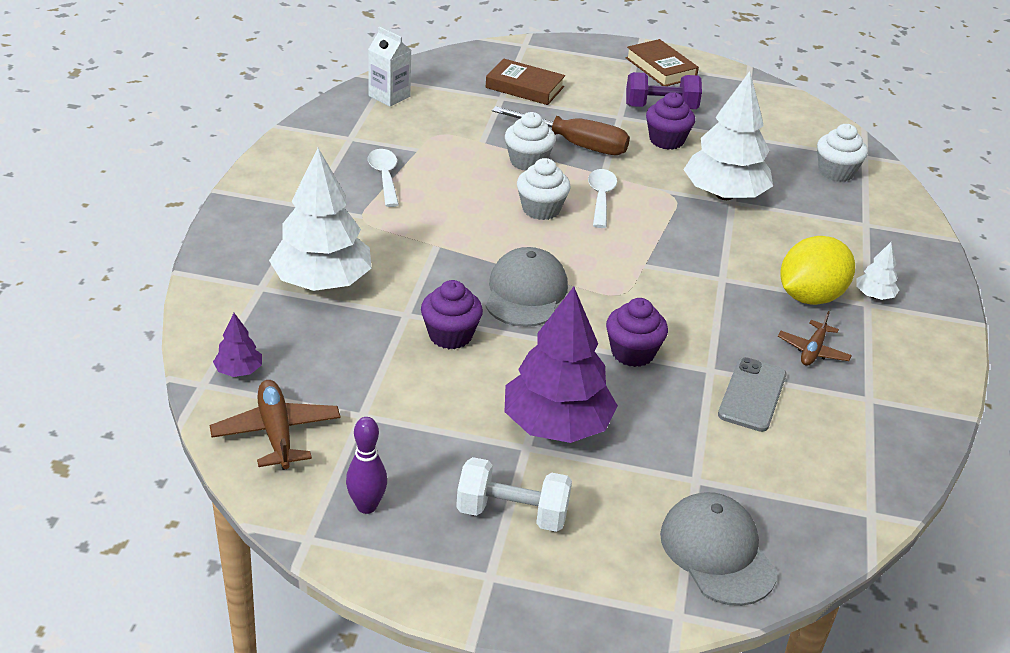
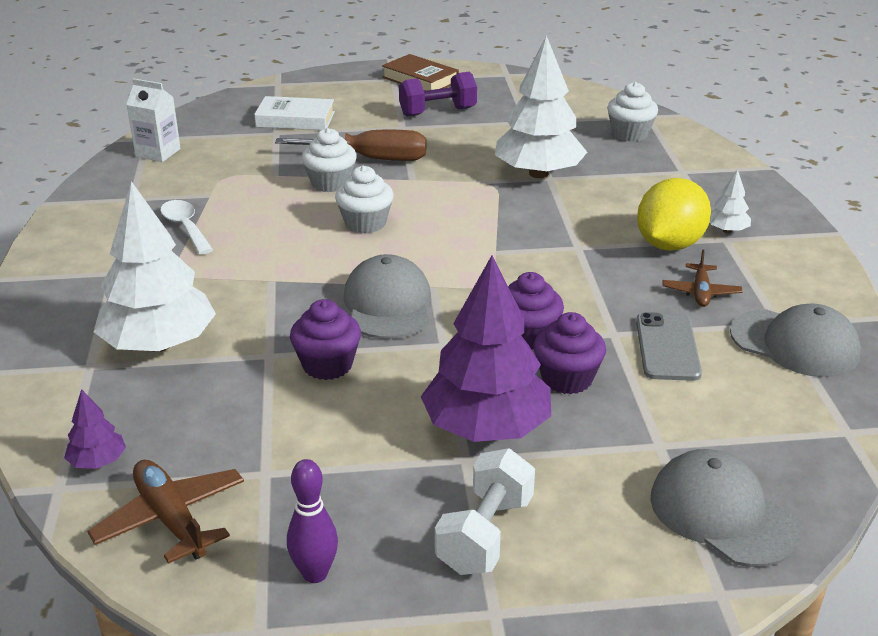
camera: 15 degrees left, 5 degrees down
white dumbbell [456,457,572,532] -> white dumbbell turned 60 degrees counterclockwise [435,448,535,575]
brown book [486,59,565,105] -> white book [254,96,335,130]
white spoon [588,169,617,228] -> none
purple cupcake [646,92,695,150] -> purple cupcake moved to [533,312,606,394]
none -> grey cap [730,303,861,377]

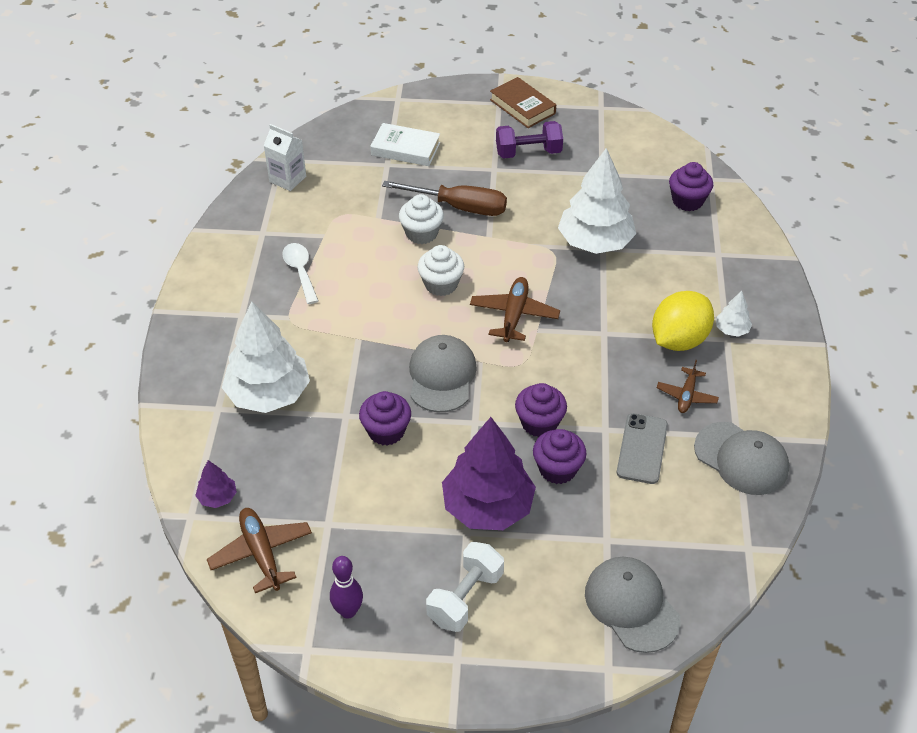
camera: 10 degrees right, 15 degrees up
white cupcake [607,82,658,142] -> purple cupcake [669,162,713,211]
none -> brown plane [470,277,560,342]

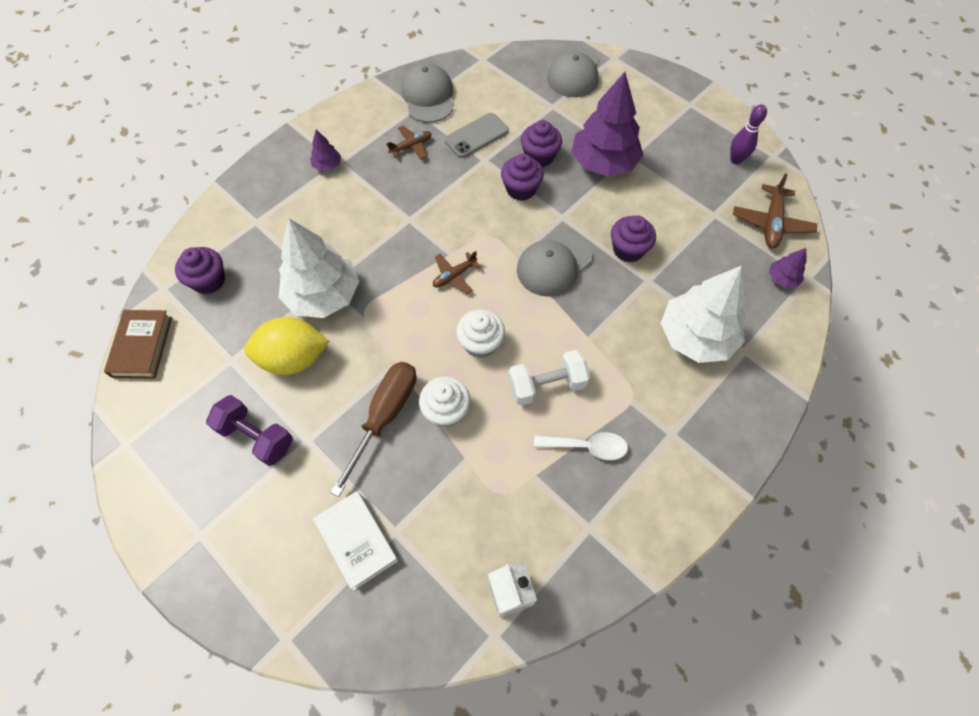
camera: 140 degrees left, 15 degrees up
white spoon [282,243,318,304] -> white spoon turned 105 degrees counterclockwise [534,432,628,460]
brown screwdriver [382,181,507,216] -> brown screwdriver turned 60 degrees clockwise [330,362,416,497]
white dumbbell [426,542,504,632] -> white dumbbell moved to [508,350,590,406]
brown plane [470,277,560,342] -> brown plane [433,251,481,294], size x0.65
brown book [490,77,556,128] -> brown book moved to [104,310,172,379]
yellow lemon [652,291,714,351] -> yellow lemon moved to [244,317,329,375]
white tree [716,291,752,337] -> purple tree [310,130,341,171]

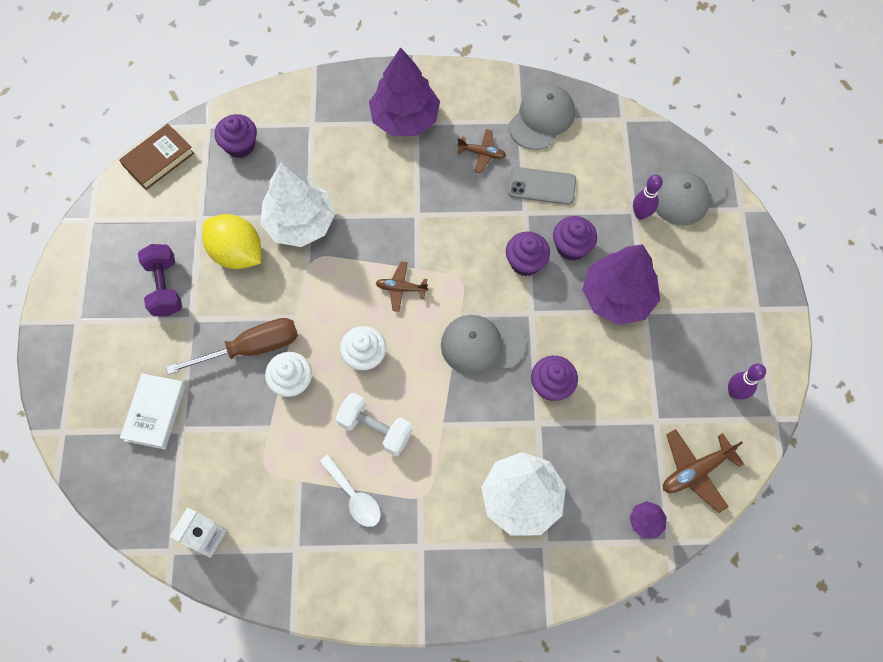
camera: 45 degrees right, 5 degrees up
purple tree [310,130,341,171] -> purple tree [369,47,440,136], size x2.27
none -> purple bowling pin [633,175,663,220]

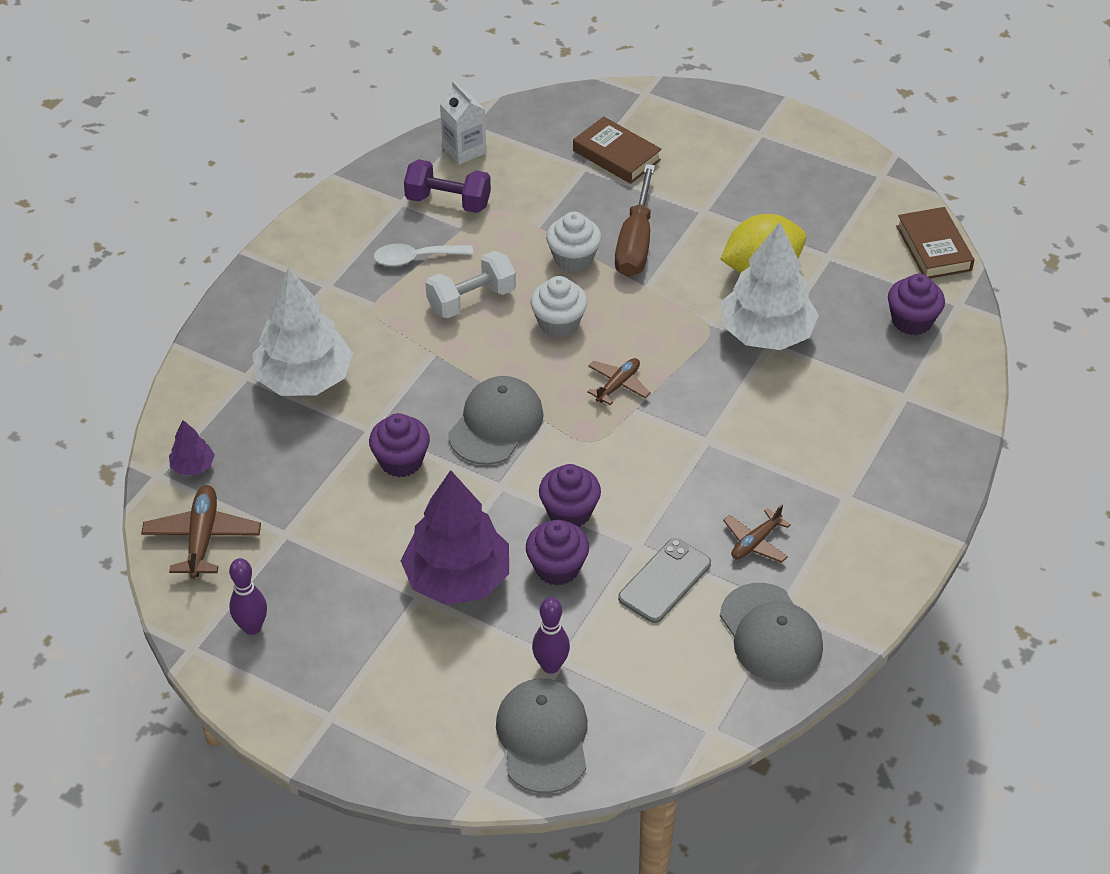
camera: 120 degrees right, 20 degrees down
white book [120,373,186,449] -> brown book [573,117,662,184]
purple dumbbell [138,244,182,316] -> purple dumbbell moved to [404,159,491,213]
purple tree [369,47,440,136] -> none

